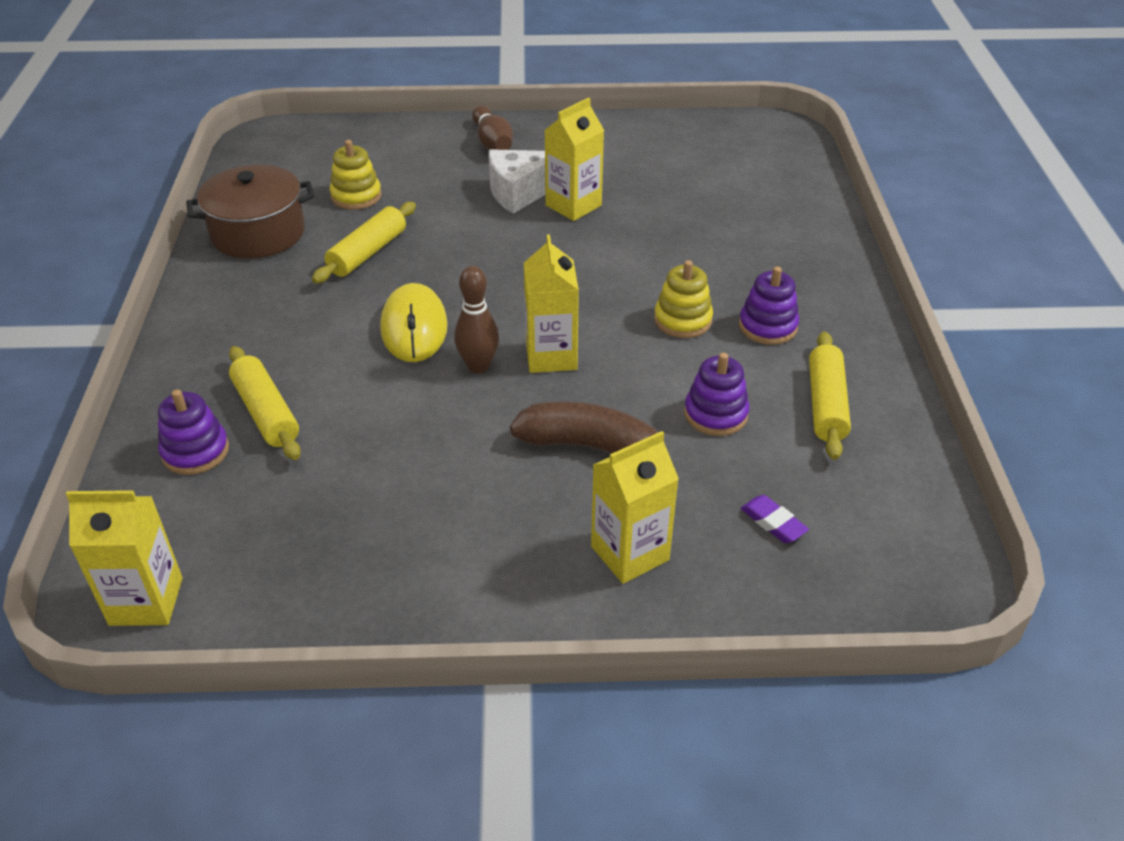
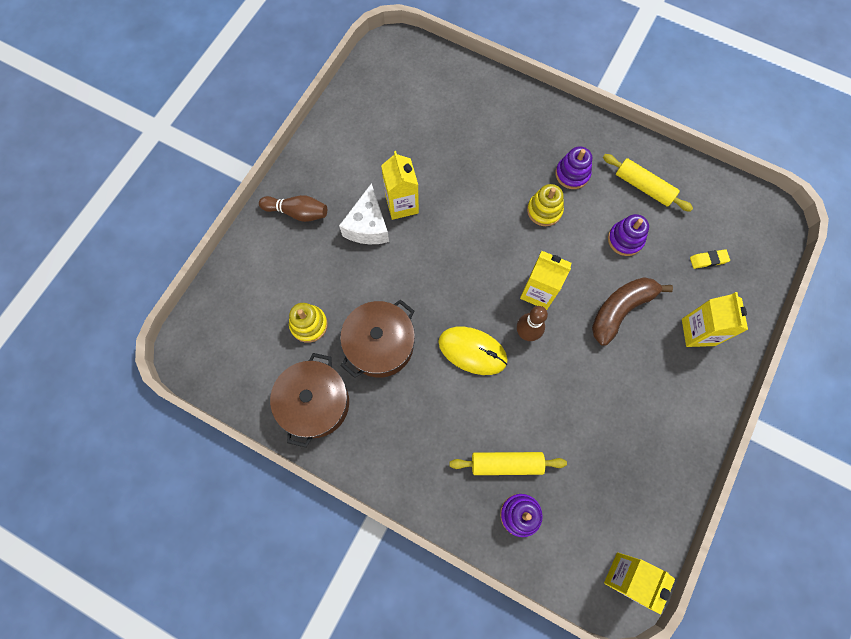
camera: 60 degrees left, 30 degrees up
yellow rolling pin [312,202,416,283] -> brown pot [340,299,415,378]
purple eraser [741,495,809,543] -> yellow eraser [690,249,730,269]

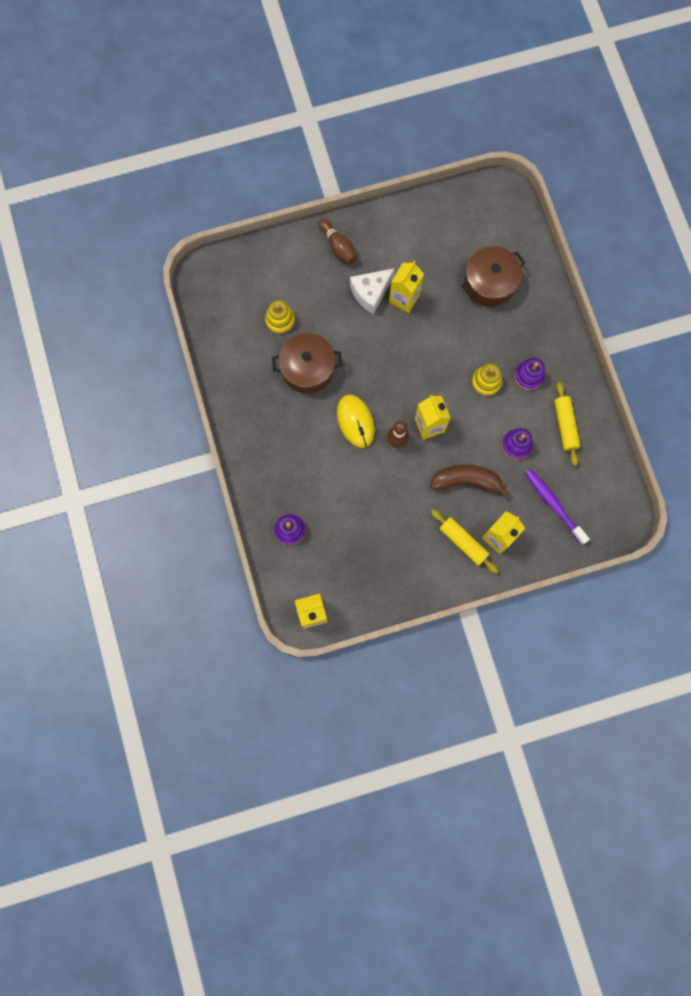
camera: 45 degrees right, 5 degrees up
brown pot [270,353,349,447] -> brown pot moved to [461,246,525,307]
yellow rolling pin [449,452,567,475] -> yellow rolling pin moved to [431,509,498,574]
yellow eraser [690,249,730,269] -> purple toothbrush [525,469,590,545]

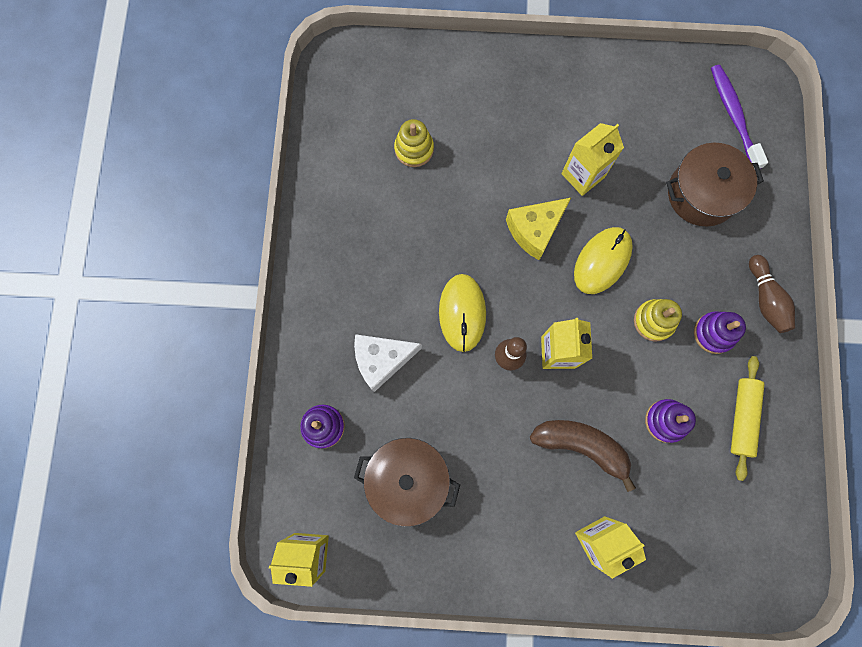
camera: 20 degrees right, 0 degrees up
brown pot [272,333,342,393] -> brown pot moved to [354,438,460,527]
brown bowling pin [319,219,357,265] -> brown bowling pin moved to [749,255,795,333]
white cheese [350,268,395,314] -> white cheese moved to [354,334,422,392]
yellow rolling pin [431,509,498,574] -> none
purple toothbrush [525,469,590,545] -> purple toothbrush moved to [711,65,768,169]
none -> yellow cheese [506,198,571,260]
none -> yellow mouse [574,227,633,294]

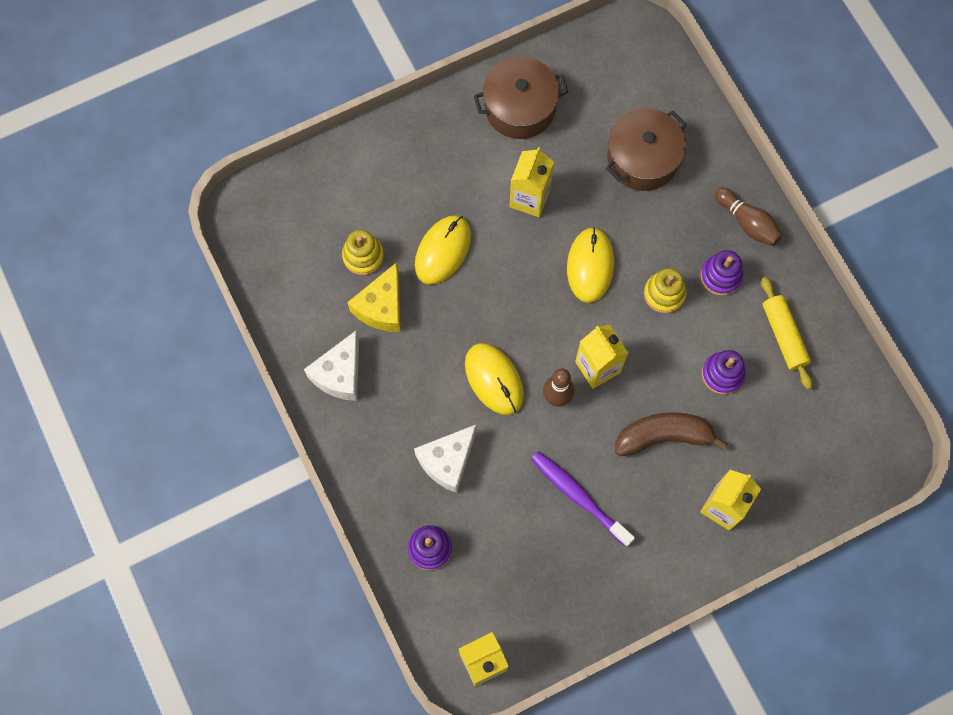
camera: 30 degrees left, 5 degrees down
brown pot [354,438,460,527] -> brown pot moved to [474,57,568,139]
yellow cheese [506,198,571,260] -> yellow cheese moved to [347,262,401,332]
purple toothbrush [711,65,768,169] -> purple toothbrush moved to [531,451,635,547]
none -> white cheese [304,330,359,401]
none -> yellow mouse [415,215,471,285]

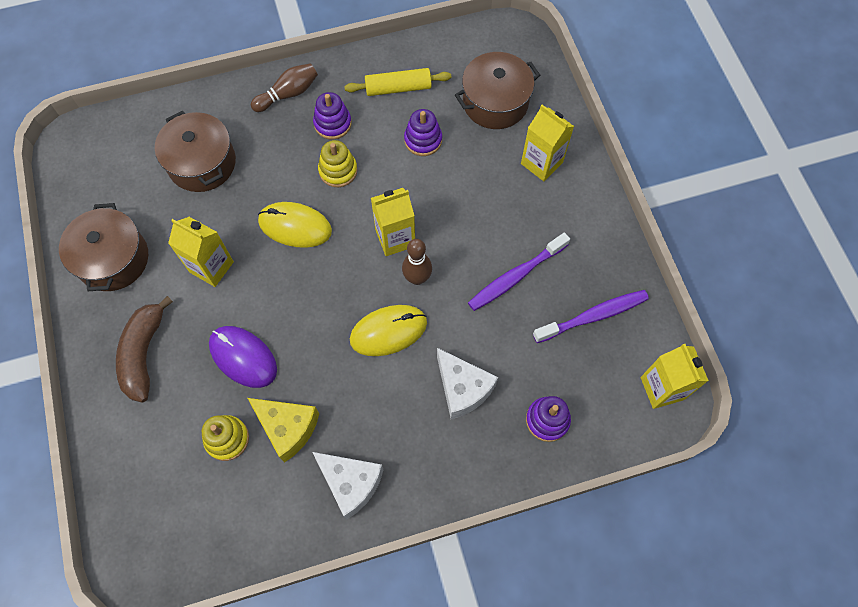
camera: 80 degrees left, 5 degrees down
yellow mouse [415,215,471,285] -> purple mouse [209,326,277,388]
brown banana [615,412,727,456] -> brown banana moved to [116,296,173,403]
none -> brown pot [455,52,540,129]
none -> purple toothbrush [533,290,649,343]

